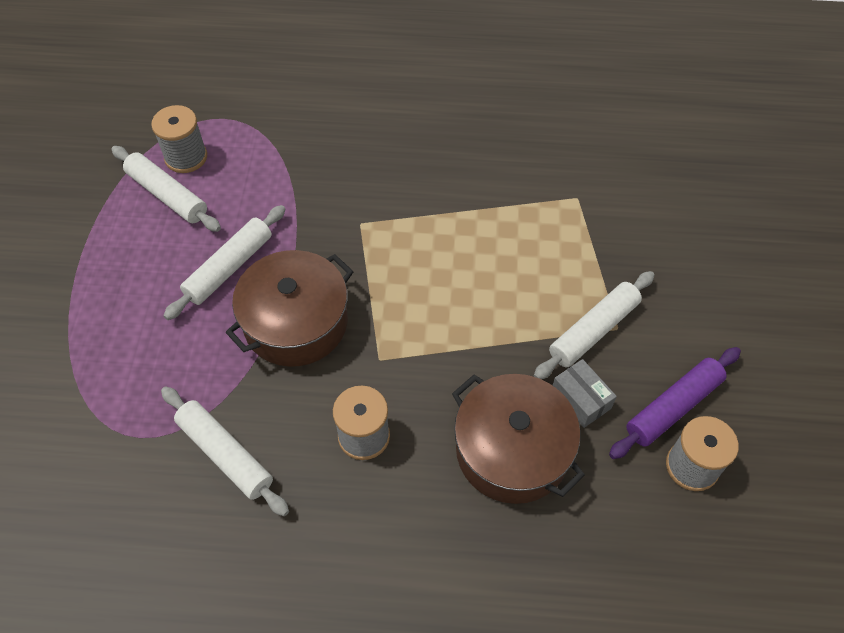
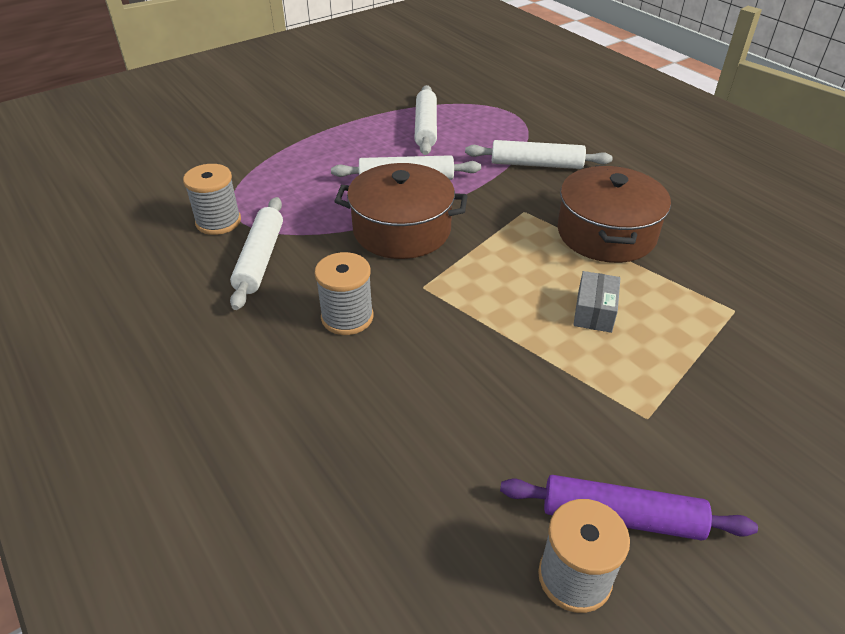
camera: 50 degrees right, 15 degrees down
grey spool [151,105,207,173] -> grey spool moved to [183,164,241,235]
brown pot [452,374,585,504] -> brown pot moved to [557,165,671,263]
white rolling pin [534,271,654,380] -> white rolling pin moved to [465,140,613,169]
grey box [552,359,617,428] -> grey box moved to [573,271,621,333]

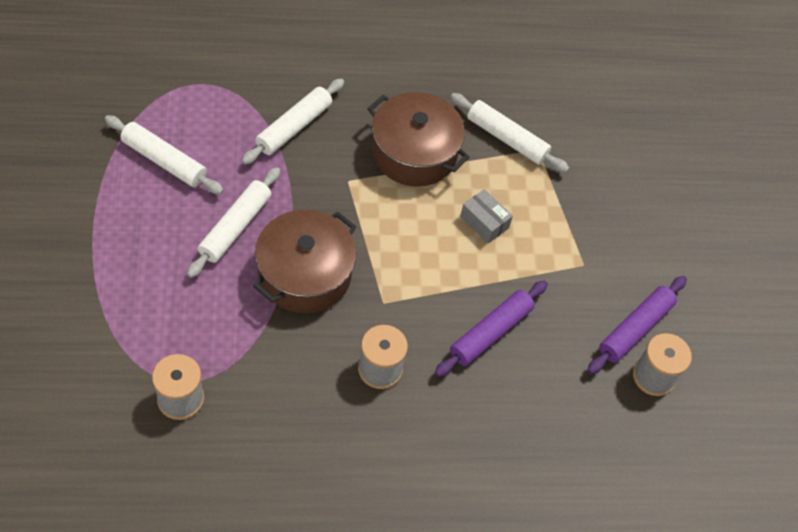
camera: 65 degrees left, 15 degrees up
white rolling pin [230,197,283,310] -> white rolling pin moved to [451,93,569,172]
none -> purple rolling pin [435,280,548,377]

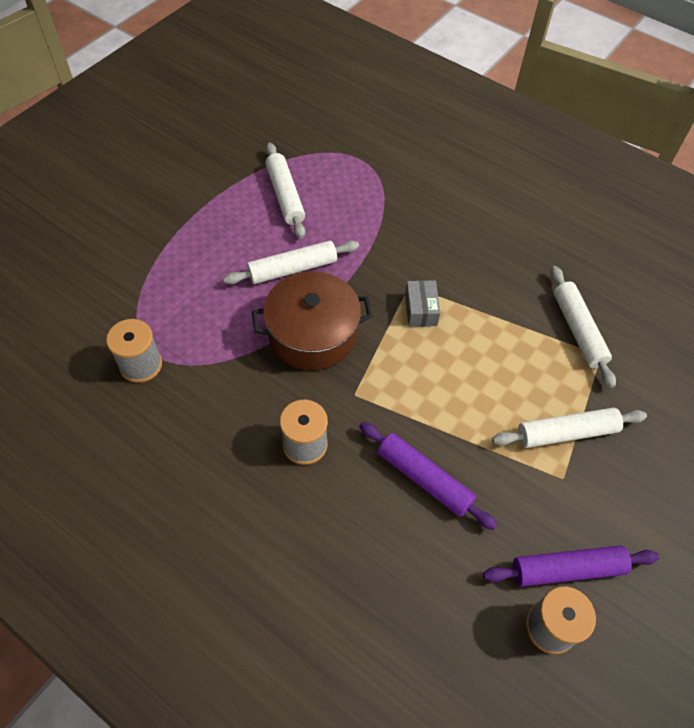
camera: 45 degrees right, 0 degrees up
white rolling pin [242,79,344,165] -> white rolling pin moved to [492,407,647,448]
brown pot [367,92,470,187] -> none
purple rolling pin [435,280,548,377] -> purple rolling pin turned 45 degrees clockwise [359,422,497,530]
grey box [460,189,513,244] -> grey box moved to [405,280,440,327]

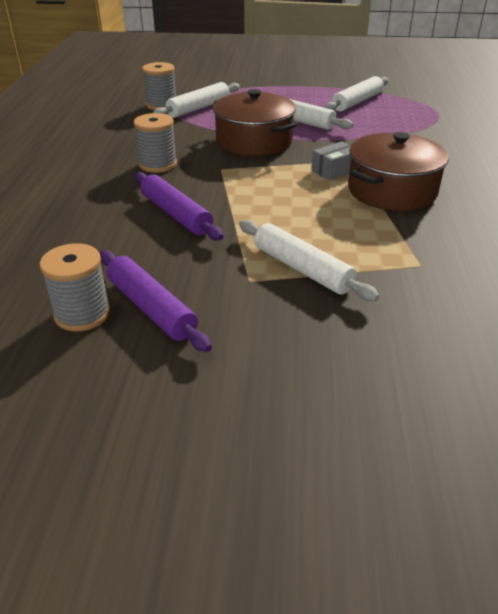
camera: 60 degrees right, 20 degrees down
purple rolling pin [359,422,497,530] -> purple rolling pin turned 45 degrees counterclockwise [134,172,224,240]
white rolling pin [551,266,616,388] -> white rolling pin moved to [153,82,240,118]
none -> brown pot [348,132,449,211]

